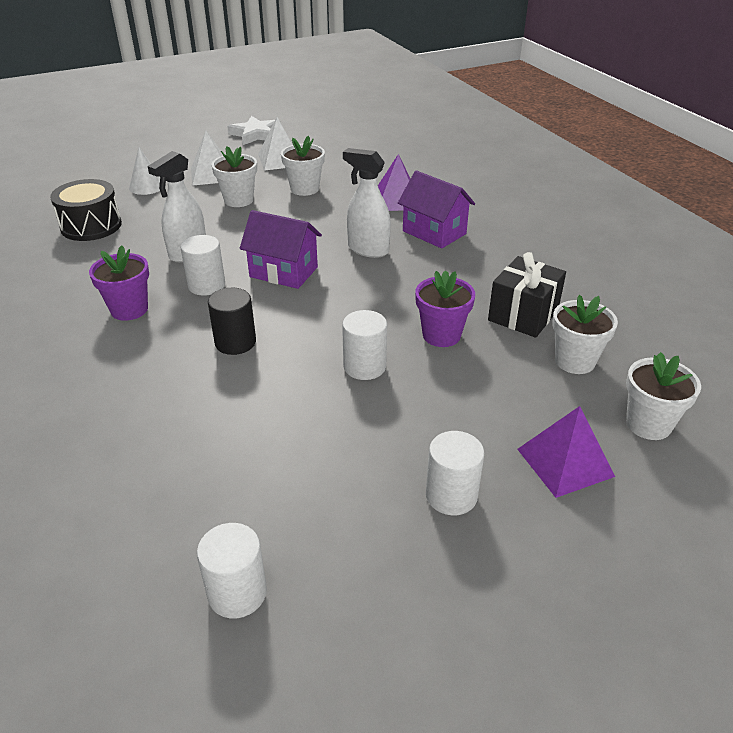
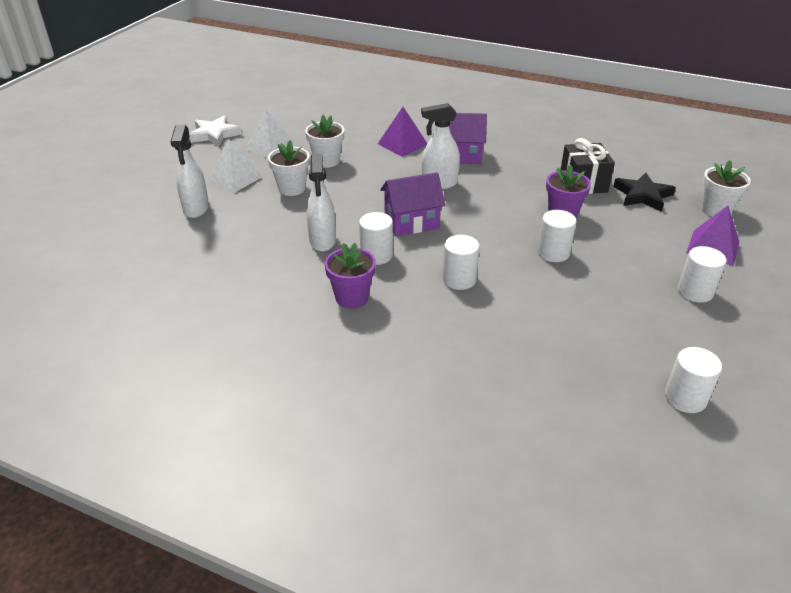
camera: 40 degrees left, 0 degrees up
black drum [50,179,122,241] -> none
white cone [129,147,160,195] -> white spray bottle [170,125,209,218]
black cylinder [208,288,256,355] -> white cylinder [443,235,480,290]
white flower pot [552,295,618,374] -> black star [613,173,676,212]

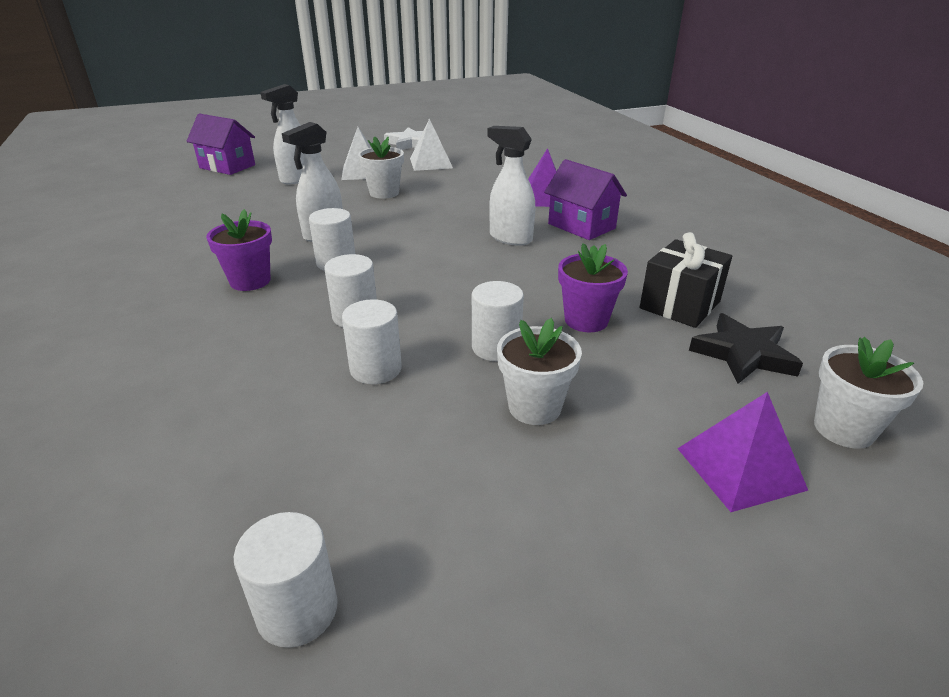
camera: 45 degrees right, 5 degrees down
white flower pot [305,115,344,168] -> white flower pot moved to [497,318,582,425]
purple house [380,172,445,236] -> purple house moved to [186,113,255,175]
white cylinder [678,246,727,303] -> white cylinder moved to [342,299,402,384]

